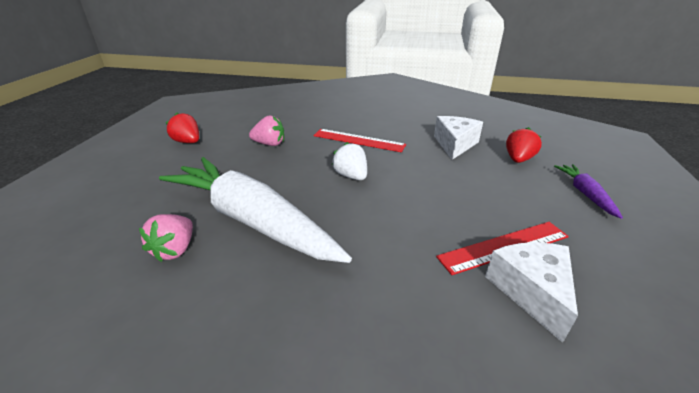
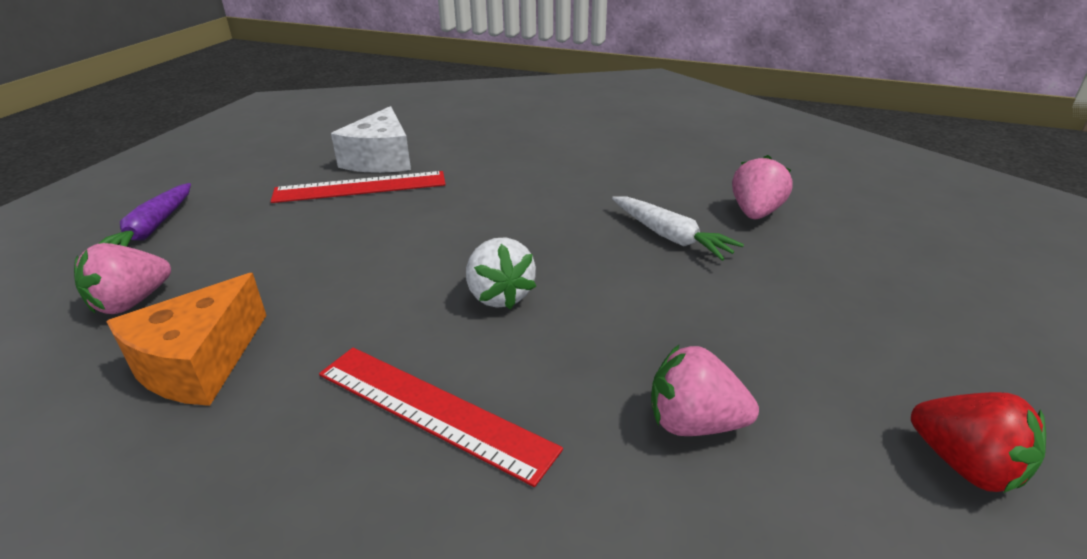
camera: 170 degrees left, 0 degrees up
white carrot [159,157,352,263] -> white carrot [612,196,744,261], size x0.43
white cheese [434,116,483,160] -> orange cheese [106,273,267,406]
red strawberry [506,127,542,163] -> pink strawberry [74,243,171,314]

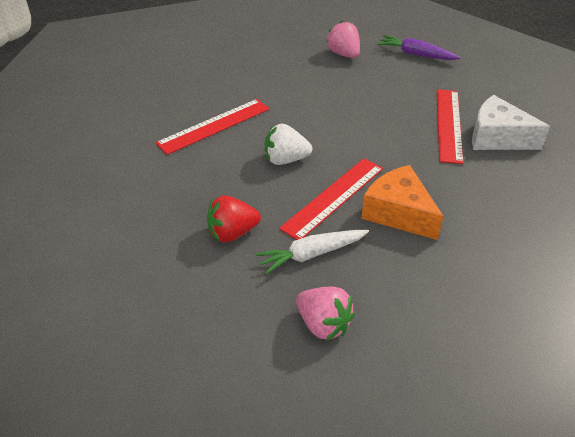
camera: 110 degrees right, 10 degrees up
orange cheese [106,273,267,406] -> orange cheese moved to [361,165,444,240]
pink strawberry [651,344,759,436] -> none
red strawberry [911,392,1046,493] -> red strawberry moved to [207,196,261,242]
none -> red ruler [279,158,383,240]

